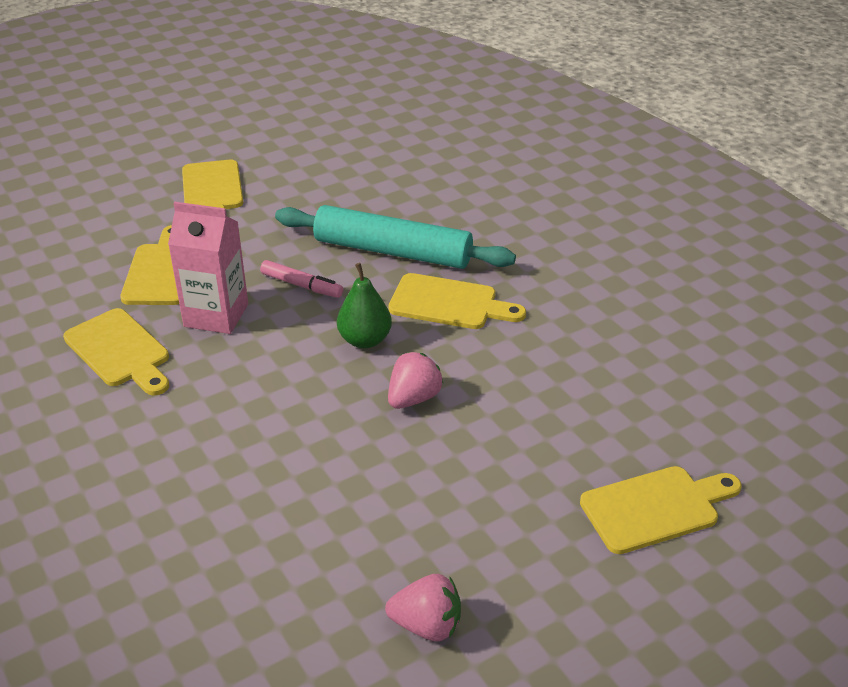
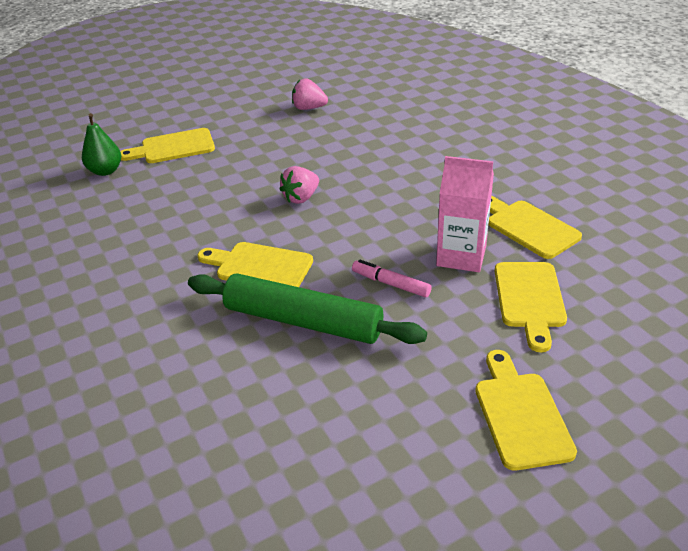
camera: 175 degrees left, 0 degrees up
turquoise rolling pin [275,205,516,269] -> green rolling pin [188,273,427,344]
green pear [337,263,392,348] -> green pear moved to [82,113,121,176]

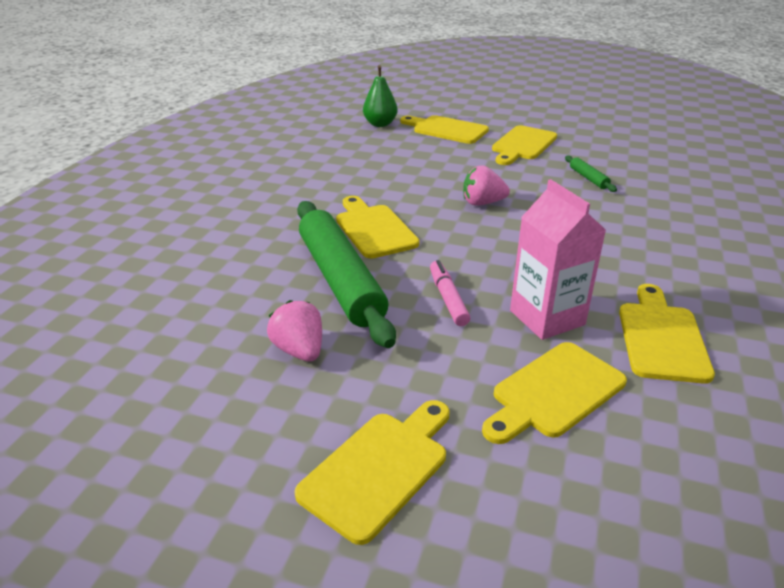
camera: 45 degrees right, 5 degrees down
pink strawberry [292,79,328,110] -> pink strawberry moved to [267,300,322,362]
none -> yellow cutting board [492,125,557,165]
none -> green rolling pin [565,155,617,192]

